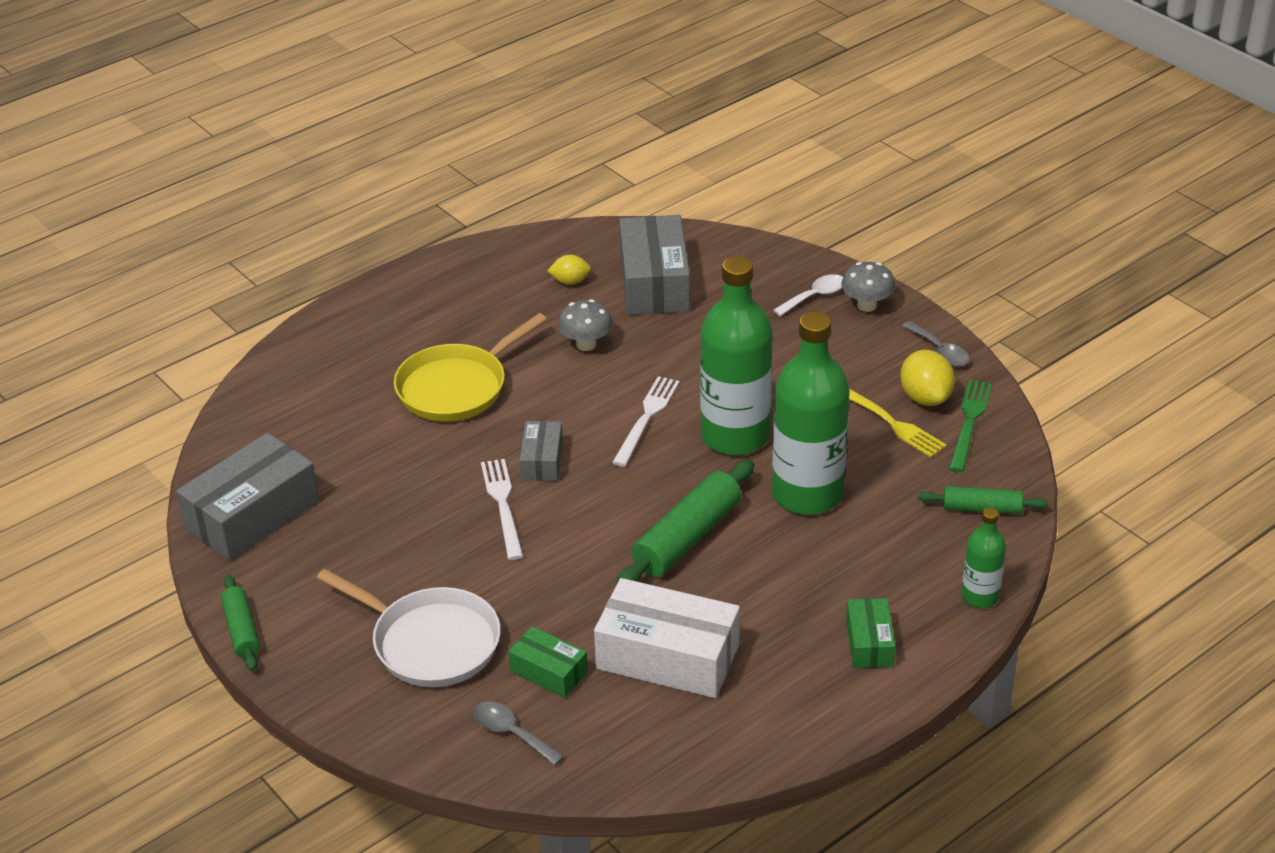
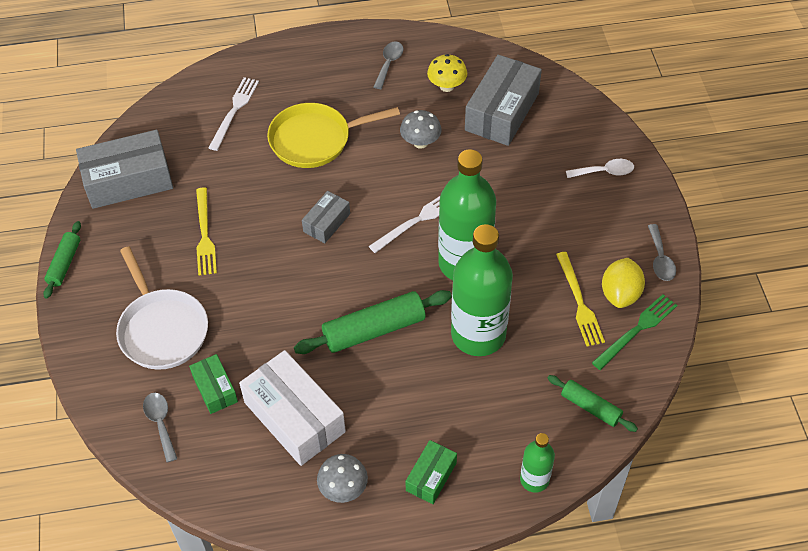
camera: 30 degrees right, 15 degrees up
white fork [481,459,523,560] -> white fork moved to [208,77,259,151]
yellow lemon [548,255,591,285] -> yellow mushroom [427,54,467,92]
grey mushroom [841,262,896,312] -> grey mushroom moved to [317,454,368,503]
none -> yellow fork [196,188,217,275]
none -> grey spoon [374,41,403,89]

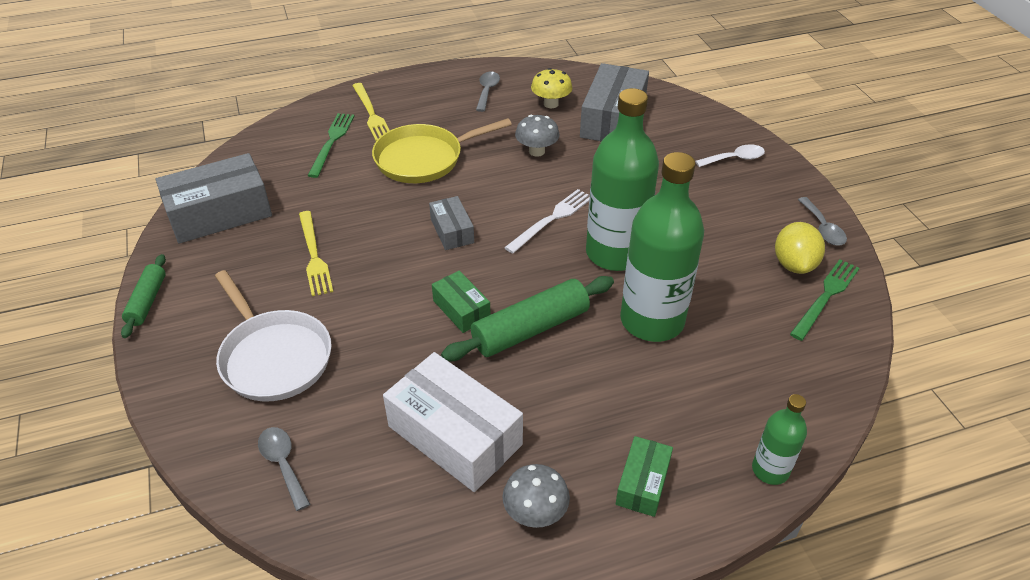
camera: 10 degrees left, 10 degrees down
green box [189,354,238,414] -> green box moved to [432,271,491,333]
white fork [208,77,259,151] -> green fork [308,113,354,178]
grey box [302,191,350,243] -> grey box turned 45 degrees counterclockwise [429,196,474,250]
green rolling pin [548,375,638,432] -> none
yellow fork [556,252,605,346] -> yellow fork moved to [352,83,390,141]

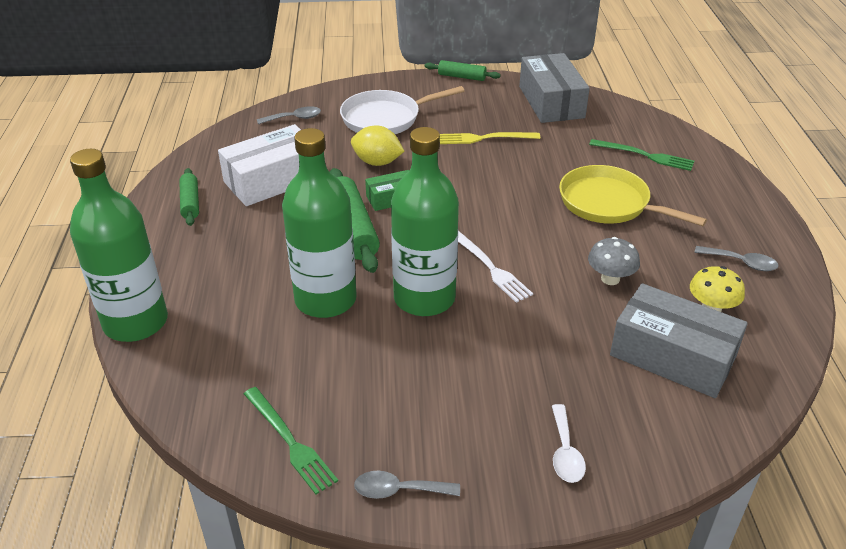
camera: 105 degrees right, 5 degrees down
yellow fork [352,83,390,141] -> none
yellow pan [372,118,512,183] -> yellow pan turned 45 degrees counterclockwise [559,165,707,226]
grey box [429,196,474,250] -> none
grey mushroom [502,464,570,528] -> green rolling pin [179,168,199,226]
green box [616,436,673,517] -> none
green bottle [752,394,807,485] -> green bottle [70,149,168,342], size x2.01
yellow lemon [775,222,825,274] -> yellow lemon moved to [351,125,404,166]

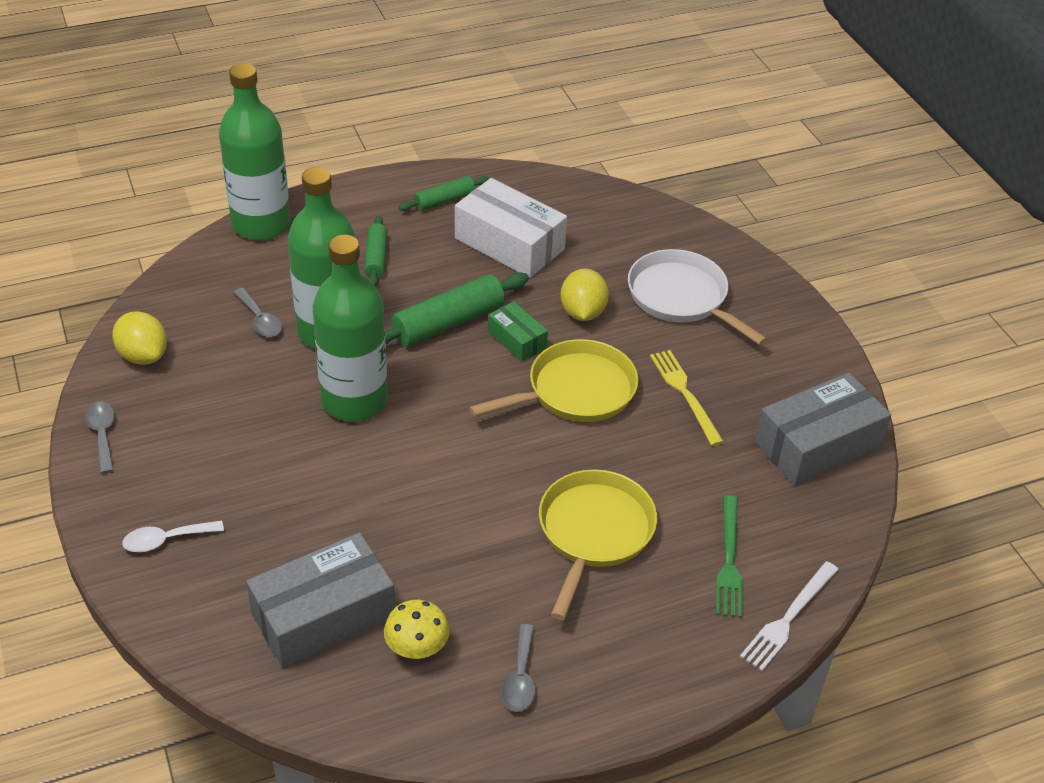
camera: 70 degrees right, 5 degrees up
green fork [244,387,338,494] -> yellow lemon [112,311,167,365]
grey spoon [257,106,321,124] -> grey spoon moved to [233,288,282,337]
green rolling pin [425,60,501,81] -> green rolling pin moved to [364,216,388,286]
white fork [458,231,533,303] -> white fork moved to [740,561,839,671]
grey mushroom [588,237,640,285] -> none
grey box [610,283,748,398] -> grey box turned 45 degrees clockwise [246,533,395,668]
none -> yellow pan [469,339,638,422]

